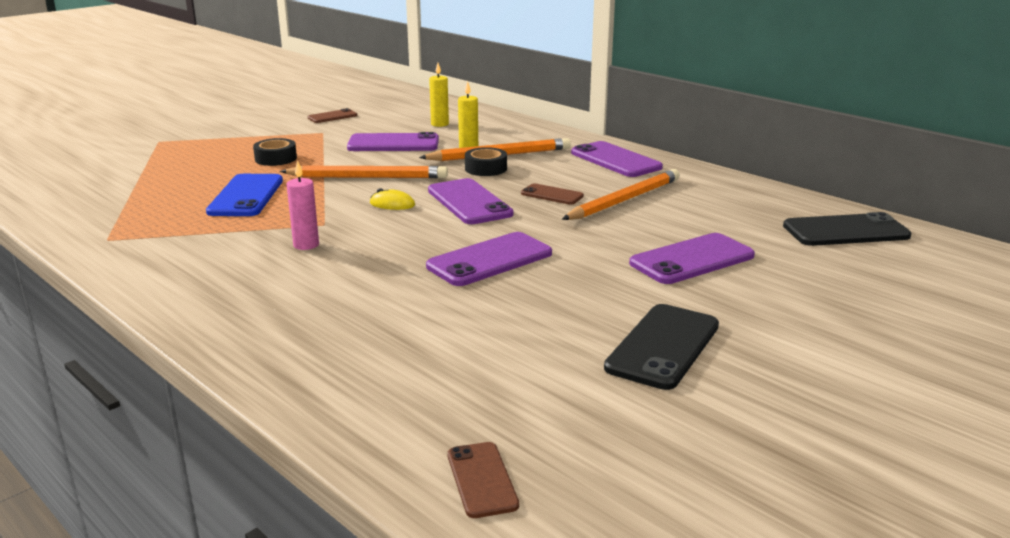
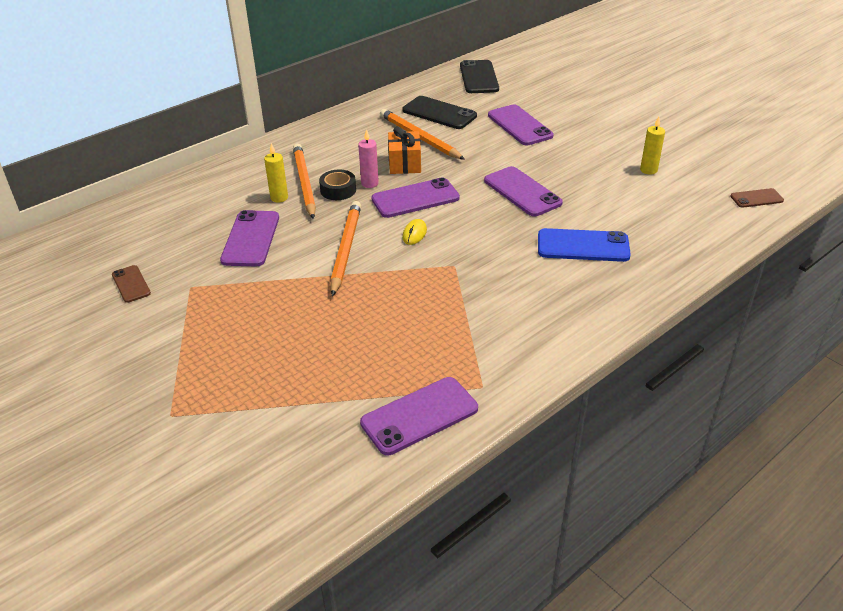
camera: 85 degrees left, 15 degrees up
blue phone [206,174,283,216] -> blue phone moved to [538,228,631,262]
black tape [253,138,297,166] -> none
pink candle [287,160,319,250] -> pink candle moved to [358,129,379,188]
yellow candle [429,63,449,127] -> yellow candle moved to [640,117,665,175]
brown phone [521,183,584,205] -> orange gift [388,127,421,174]
purple phone [571,141,663,177] -> purple phone moved to [360,377,478,455]
black phone [604,304,719,390] -> black phone moved to [403,96,477,129]

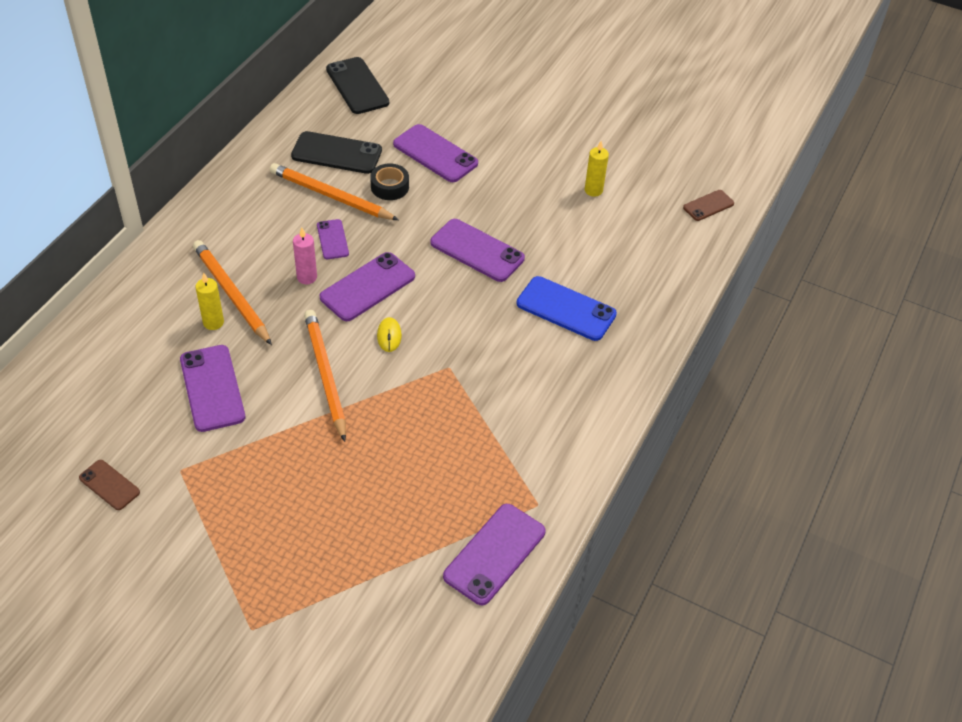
camera: 25 degrees left, 10 degrees up
black tape [319,170,356,200] -> black tape moved to [370,164,409,200]
orange gift [388,127,421,174] -> purple phone [317,219,349,259]
blue phone [538,228,631,262] -> blue phone turned 45 degrees clockwise [517,276,617,341]

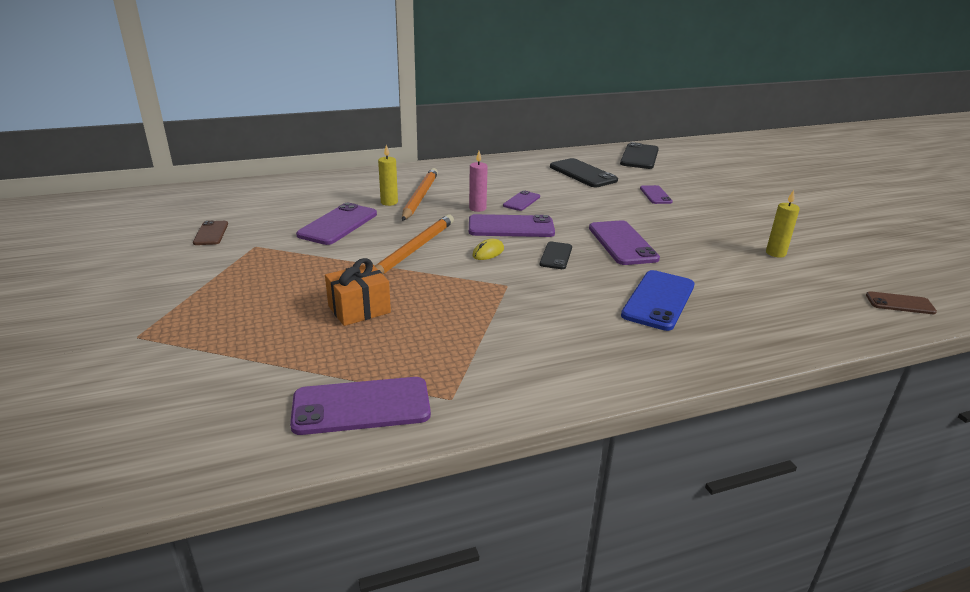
camera: 45 degrees right, 20 degrees down
orange pencil [270,163,399,220] -> none
black tape [370,164,409,200] -> none
purple phone [393,124,478,182] -> purple phone [640,185,673,204], size x0.57
blue phone [517,276,617,341] -> blue phone turned 45 degrees clockwise [621,270,694,331]
none -> orange gift [325,258,391,326]
none -> black phone [540,242,572,269]

